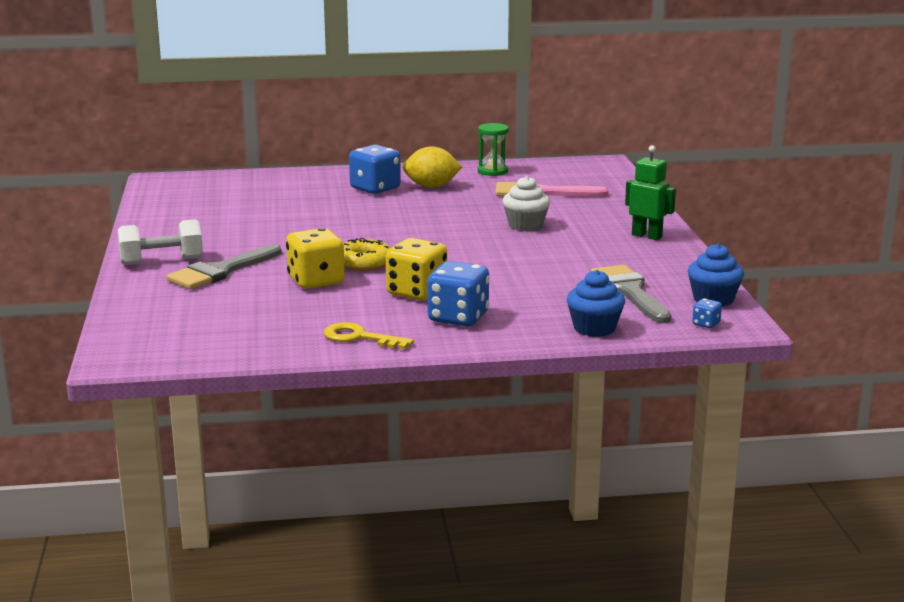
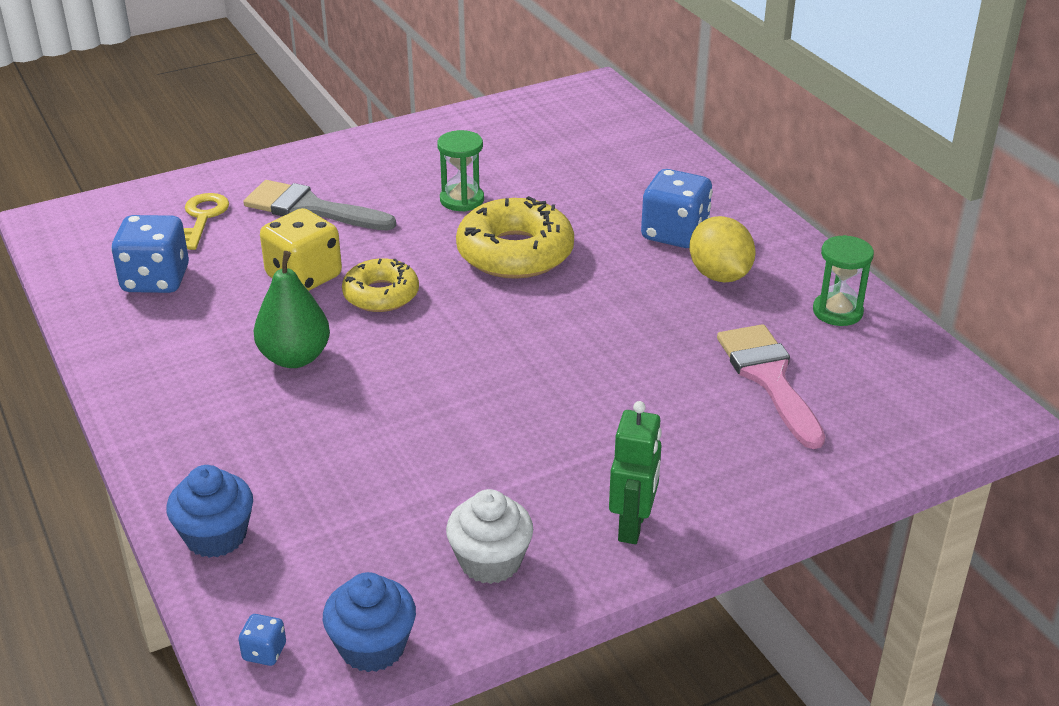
camera: 70 degrees right, 15 degrees up
white dumbbell [118,219,203,265] -> none
yellow key [324,322,414,349] -> yellow key moved to [184,193,229,250]
yellow dice [386,238,447,300] -> green pear [253,251,330,368]
blue dice [427,261,490,326] -> blue dice moved to [111,215,189,293]
white cupcake [502,176,550,231] -> white cupcake moved to [446,489,533,584]
grey brush [591,265,671,323] -> none
none -> green hourglass [437,130,484,211]
none -> yellow donut [456,196,574,279]

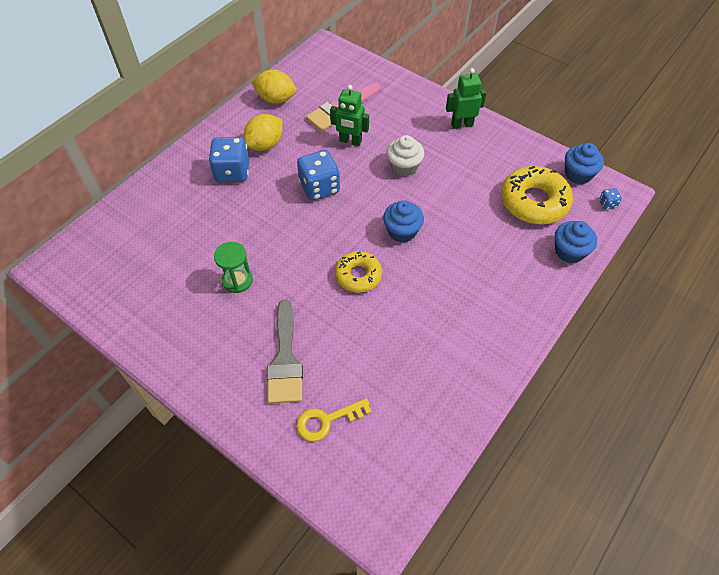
camera: 115 degrees left, 20 degrees up
blue dice [111,215,189,293] -> blue dice moved to [297,150,340,201]
green pear [253,251,330,368] -> none
yellow dice [260,208,342,291] -> none
white cupcake [446,489,533,584] -> white cupcake moved to [386,135,424,176]
yellow donut [456,196,574,279] -> yellow donut moved to [501,166,573,224]
green hourglass [813,235,874,326] -> yellow lemon [251,69,296,104]
none -> green robot [330,85,369,146]
none -> blue cupcake [383,200,424,243]

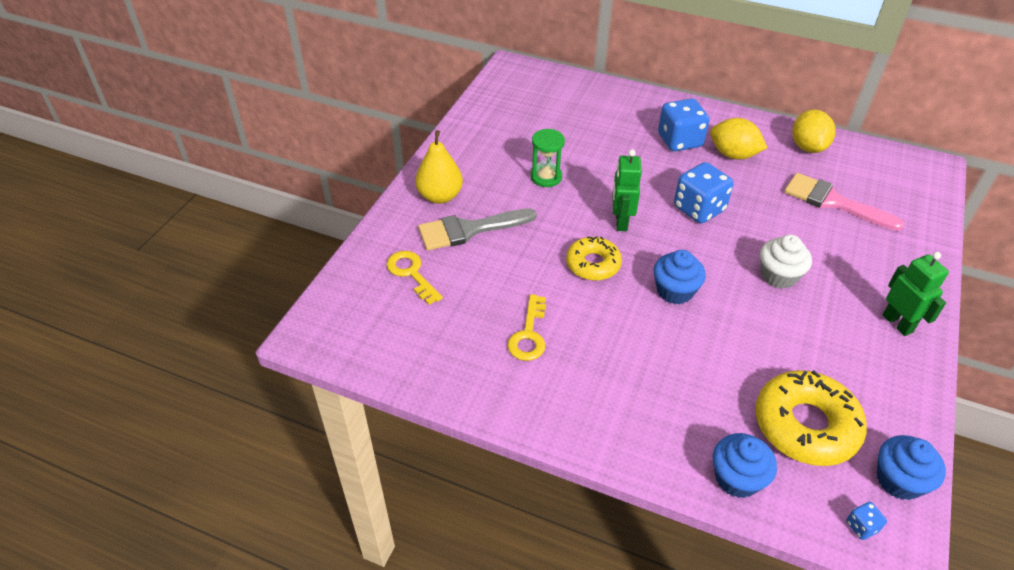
camera: 75 degrees right, 10 degrees down
green robot [330,85,369,146] -> green robot moved to [612,149,642,231]
none -> yellow pear [415,130,463,204]
none -> yellow key [507,294,546,361]

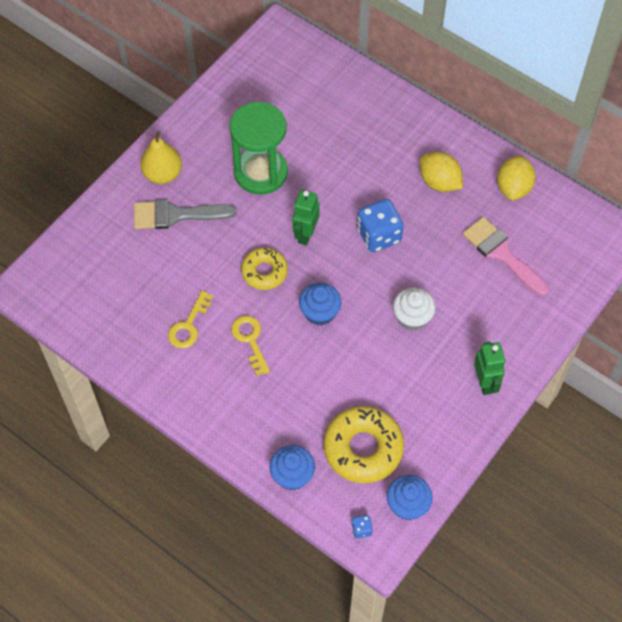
camera: 15 degrees right, 15 degrees up
yellow key [387,251,443,305] -> yellow key moved to [231,316,270,376]
green hourglass [531,129,565,187] -> green hourglass [229,102,288,195], size x1.89
blue dice [658,99,709,151] -> none

